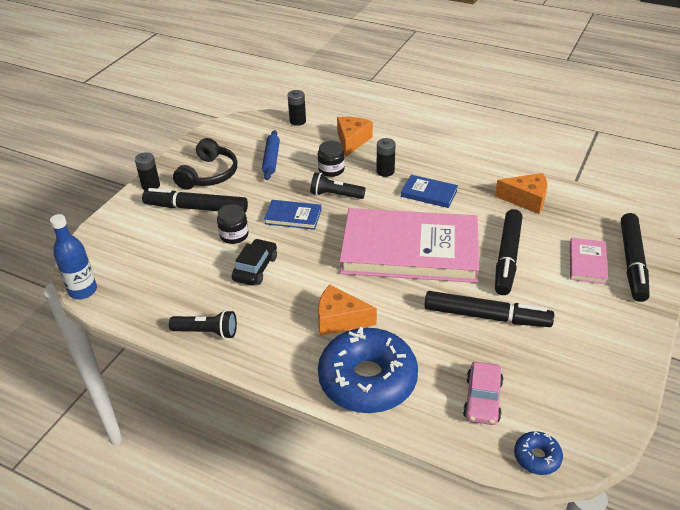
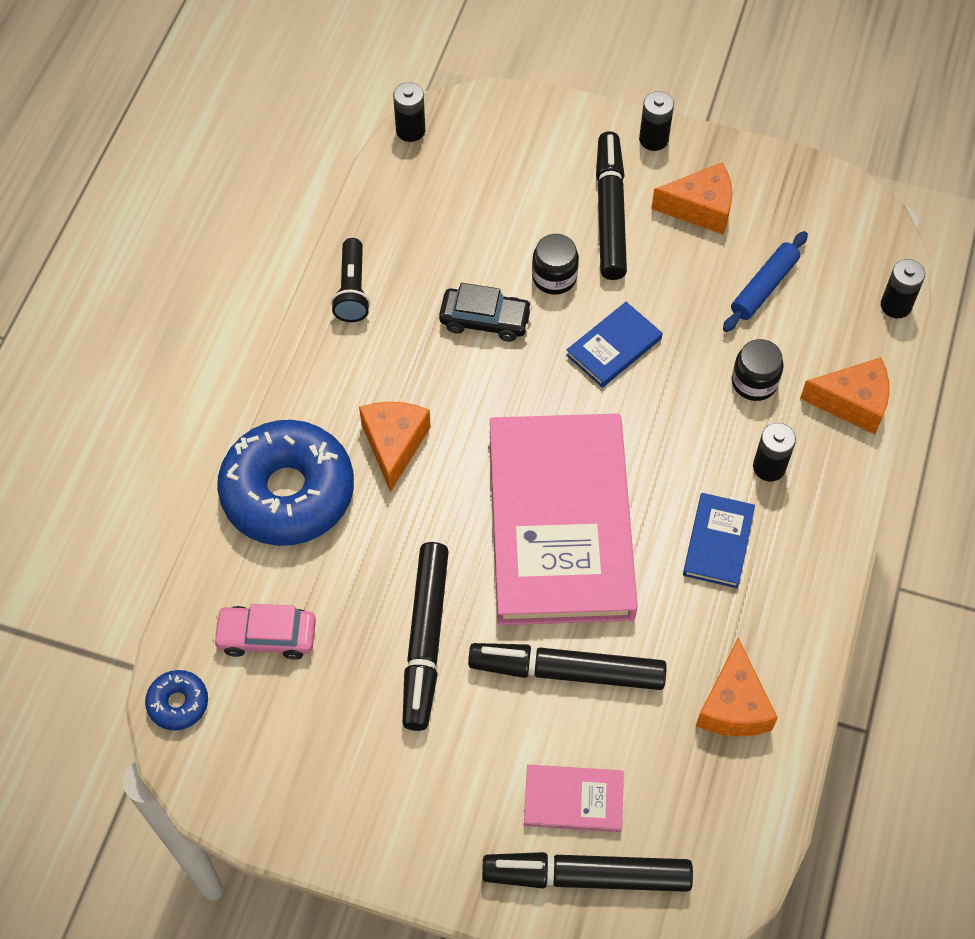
camera: 80 degrees right, 20 degrees up
blue bottle [50,214,97,299] -> black battery [393,82,425,142]
black headphones [173,138,237,190] -> orange cheese [651,162,732,234]
blue rolling pin [262,130,280,180] -> blue rolling pin turned 45 degrees counterclockwise [723,231,808,332]
blue book [264,200,321,230] -> blue book turned 45 degrees clockwise [566,302,662,388]
black flashlight [310,172,366,199] -> none

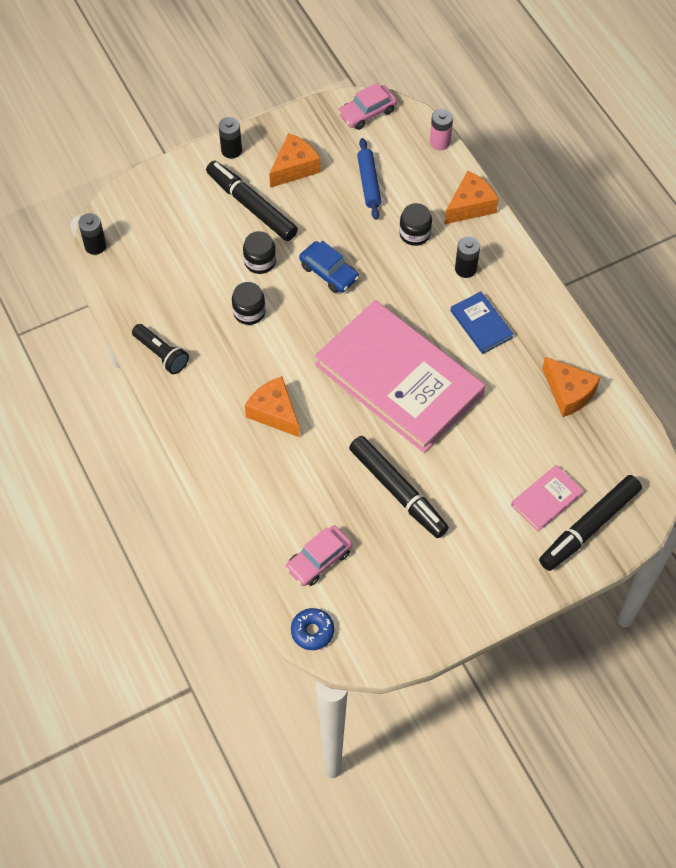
camera: 45 degrees left, 0 degrees up
blue donut [217,420,354,546] -> none
black car [439,283,532,342] -> black jar [232,282,266,325]
black marker [468,643,667,690] -> none
blue book [566,302,662,388] -> blue car [299,241,359,293]
black battery [881,259,925,318] -> pink battery [430,109,453,150]
none -> pink car [338,83,397,130]

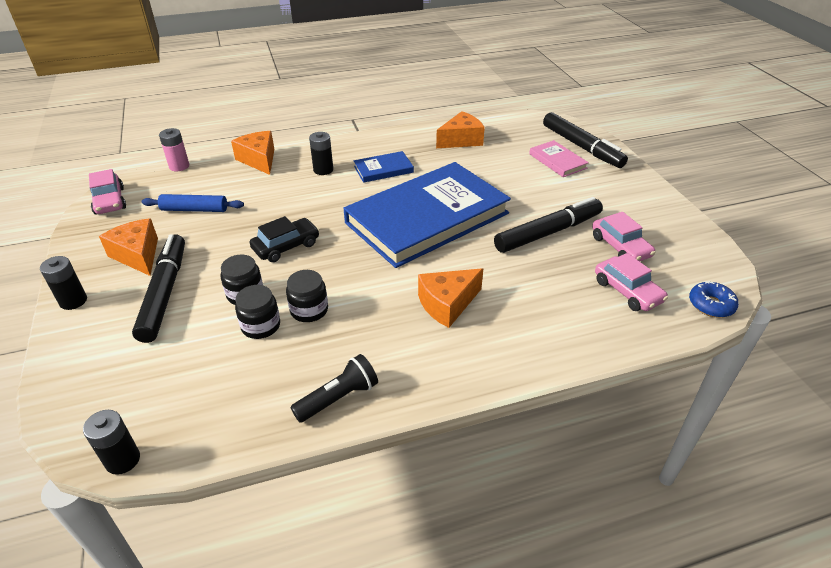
camera: 80 degrees left, 20 degrees down
black marker [206,161,298,241] -> black marker turned 120 degrees clockwise [132,234,185,343]
blue car [299,241,359,293] -> black car [250,216,319,262]
pink book [315,300,485,453] -> blue book [343,162,511,268]
black jar [399,203,432,246] -> black jar moved to [235,285,280,339]
none -> pink car [592,212,655,262]

